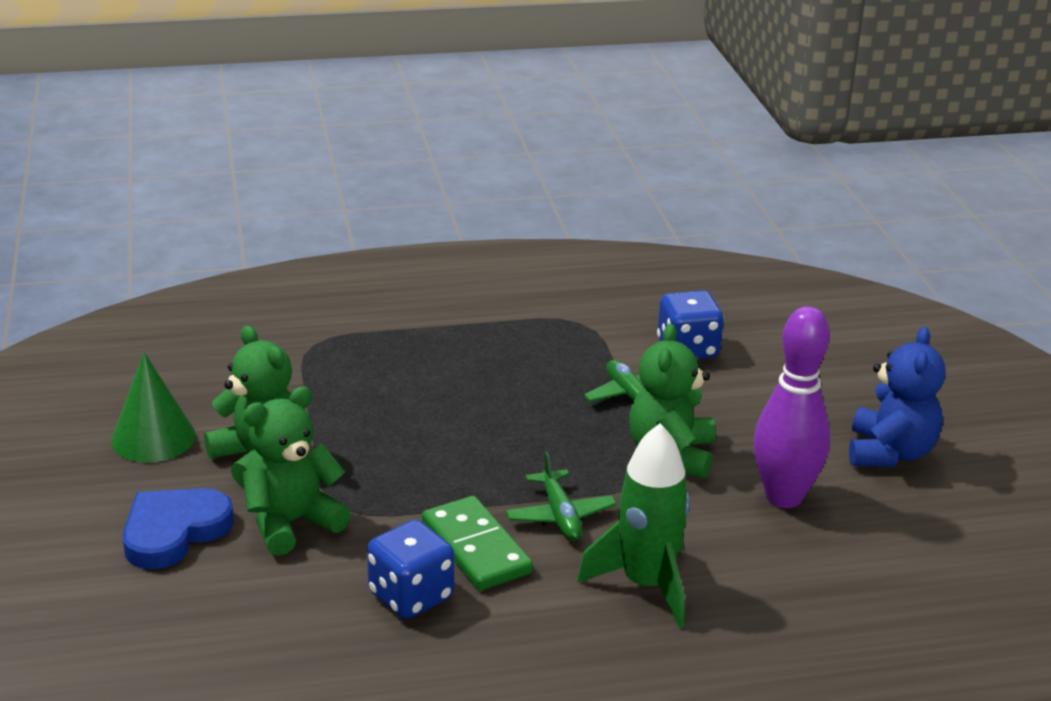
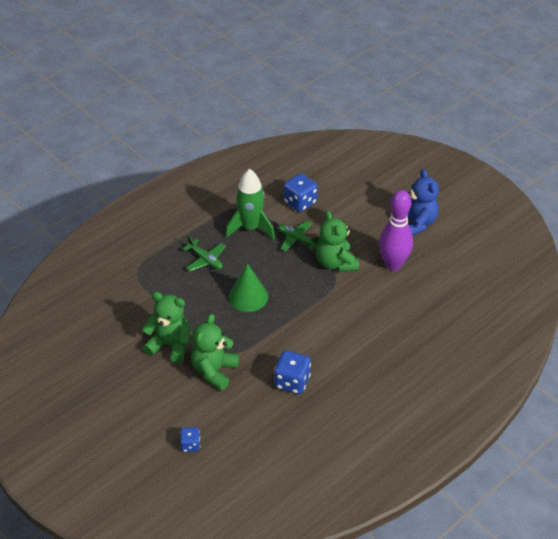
camera: 30 degrees left, 15 degrees up
green cone [111,352,196,463] -> green cone moved to [229,263,268,312]
blue heart [122,488,234,569] -> none
green domino [422,496,533,591] -> none
green plane [505,451,617,541] -> green plane moved to [182,235,226,271]
green rocket [577,423,690,628] -> green rocket moved to [225,169,275,240]
none -> blue dice [180,427,200,452]

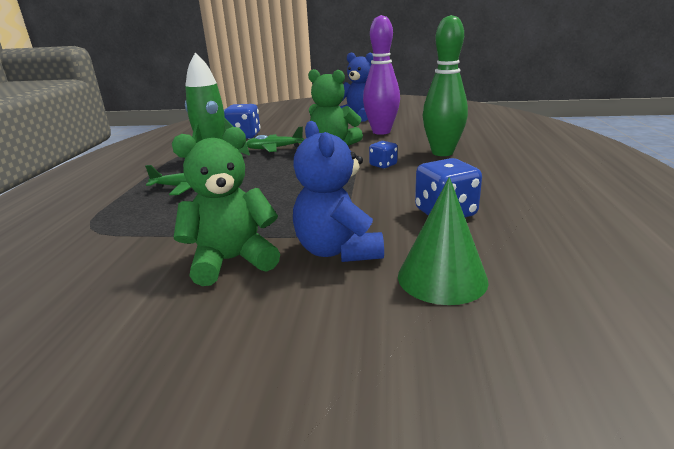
camera: 40 degrees left, 20 degrees down
blue dice [180,427,200,452] -> blue dice moved to [369,141,398,169]
green teddy bear [191,314,239,390] -> blue teddy bear [293,121,384,262]
green cone [229,263,268,312] -> green cone moved to [398,177,489,305]
none -> green bowling pin [423,15,468,156]

